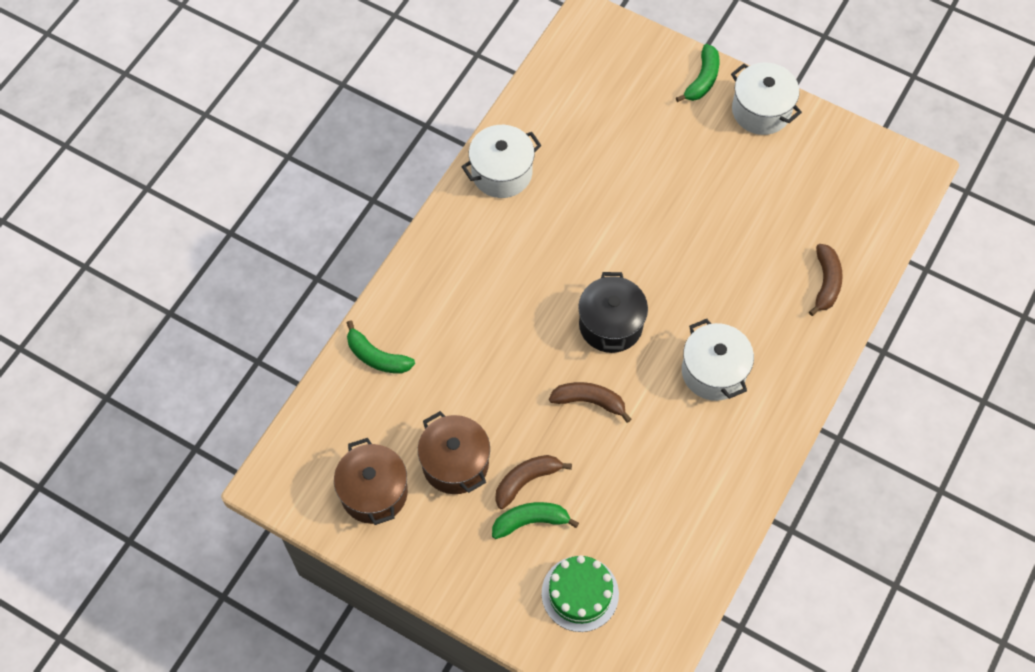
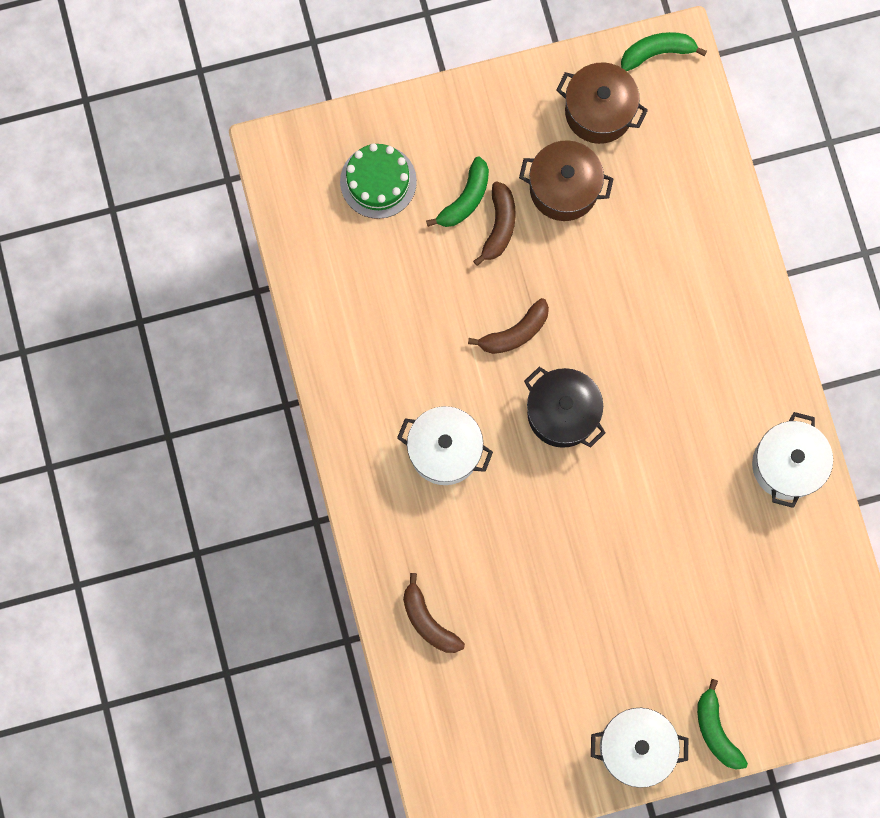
camera: 135 degrees right, 15 degrees up
green banana [347,320,415,374] -> green banana moved to [621,32,707,71]

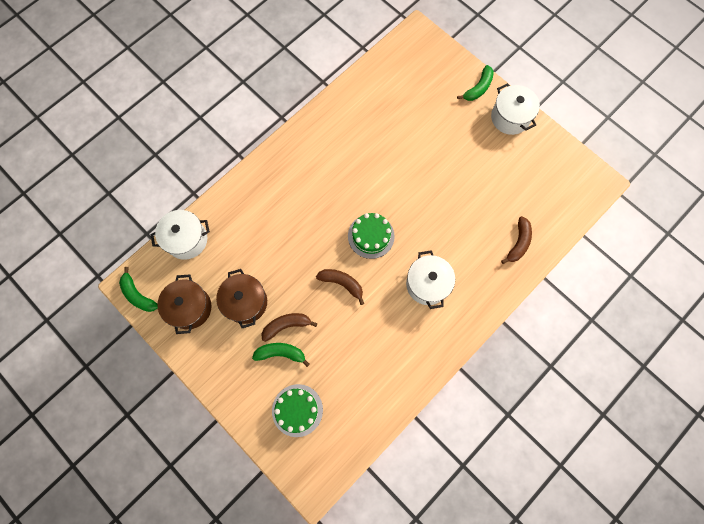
camera: 120 degrees left, 5 degrees down
black pot [524,367,606,448] -> green cake [348,213,395,259]
white pot [752,412,833,508] -> white pot moved to [150,210,210,260]

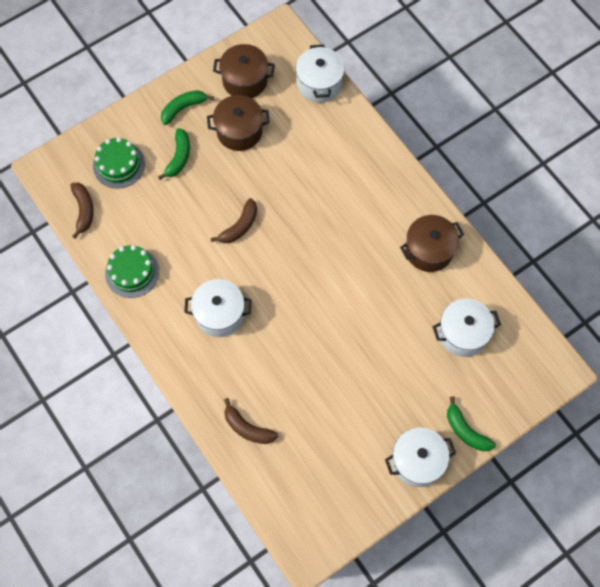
camera: 100 degrees right, 5 degrees down
green banana [119,267,158,312] -> green banana moved to [161,90,214,125]
brown banana [261,313,317,342] -> brown banana moved to [70,183,94,239]
green cake [348,213,395,259] -> green cake moved to [105,245,159,298]
none -> brown pot [400,215,464,272]
none -> white pot [433,299,501,357]

